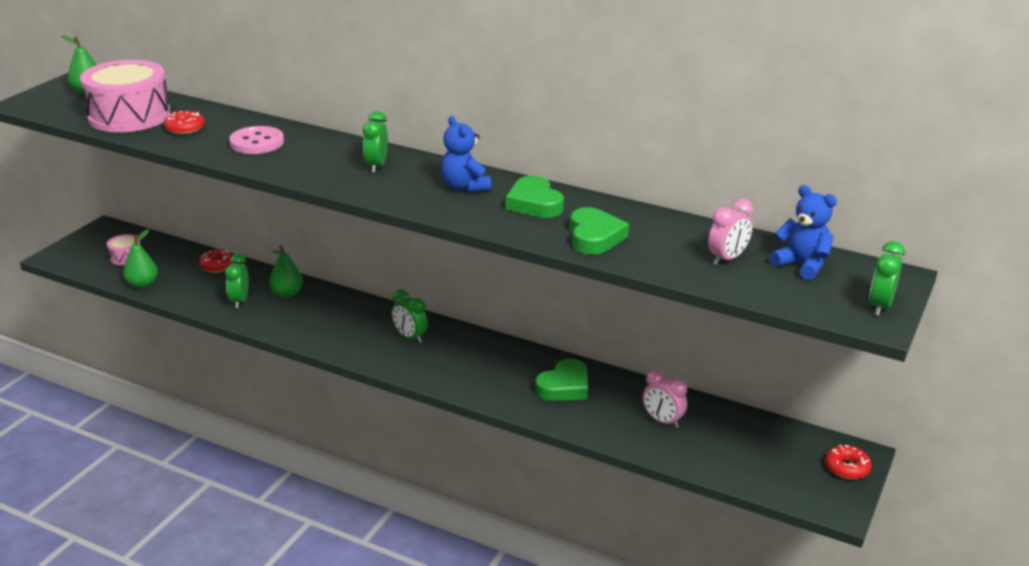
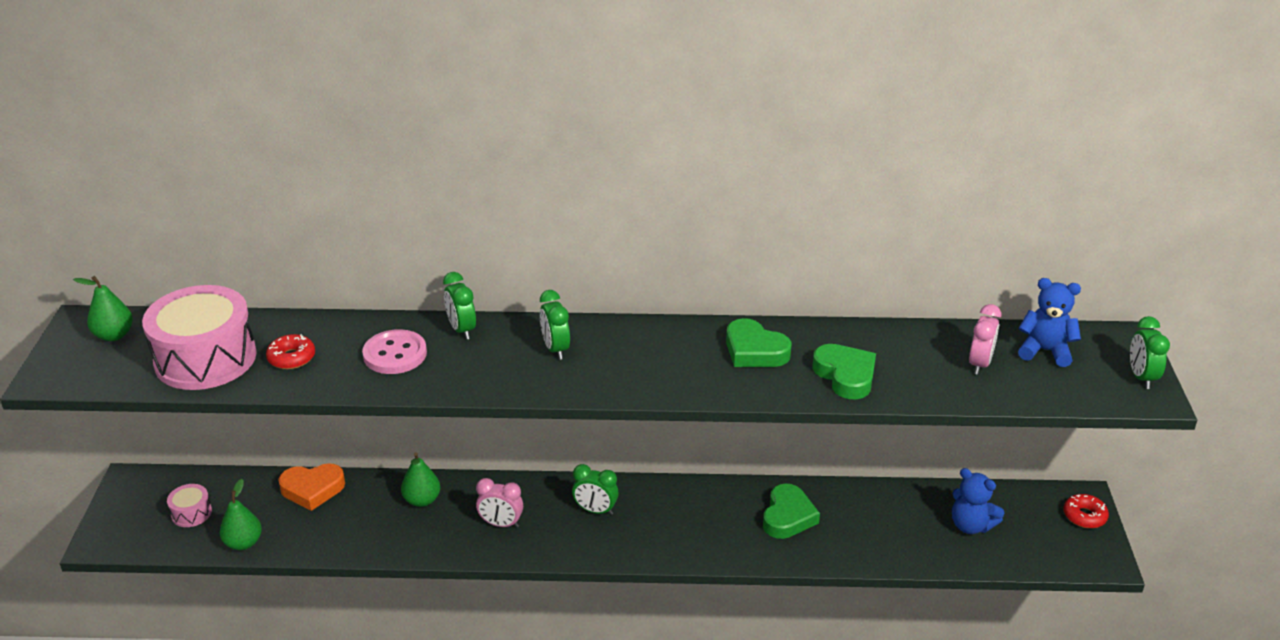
camera: 25 degrees left, 5 degrees up
red donut [199,249,235,273] -> orange heart [278,463,345,511]
green clock [225,254,249,308] -> green clock moved to [443,272,476,340]
blue teddy bear [441,116,491,192] -> blue teddy bear moved to [952,468,1004,534]
pink clock [643,370,687,428] -> pink clock moved to [476,478,523,528]

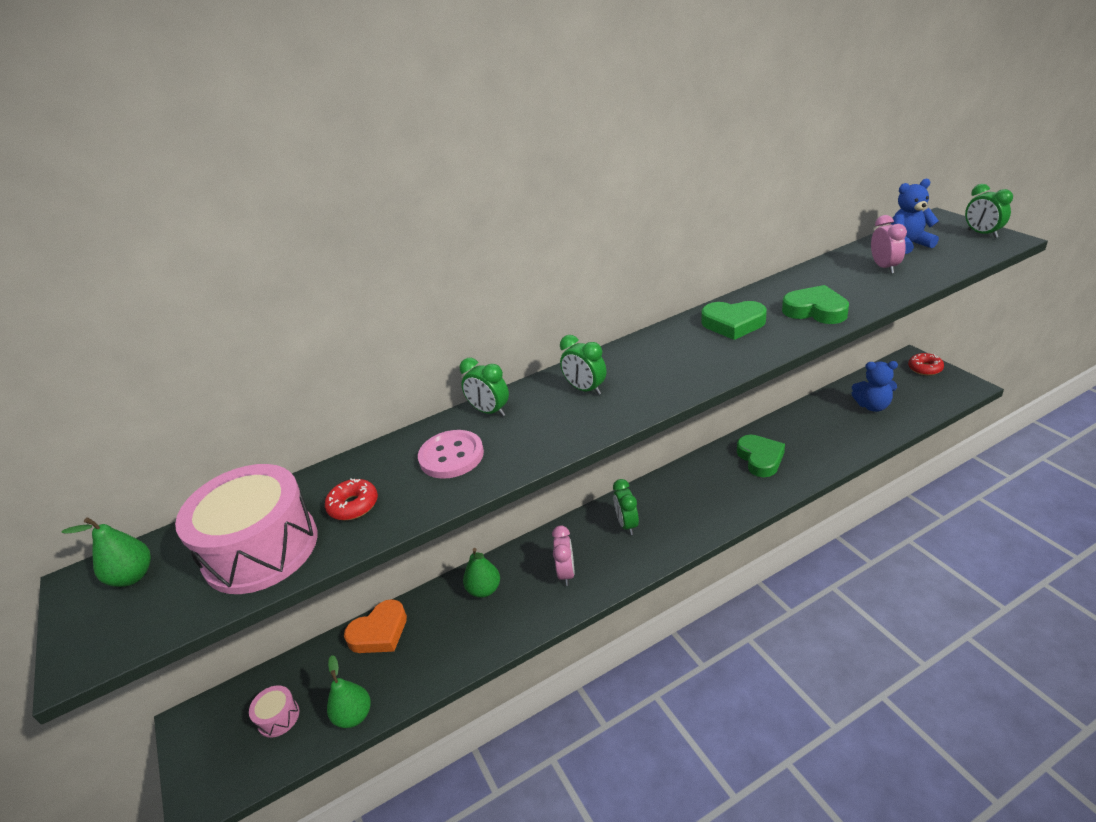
camera: 25 degrees left, 0 degrees up
pink clock [476,478,523,528] -> pink clock turned 75 degrees counterclockwise [552,526,575,586]
green clock [572,464,619,515] -> green clock turned 90 degrees clockwise [613,479,639,535]

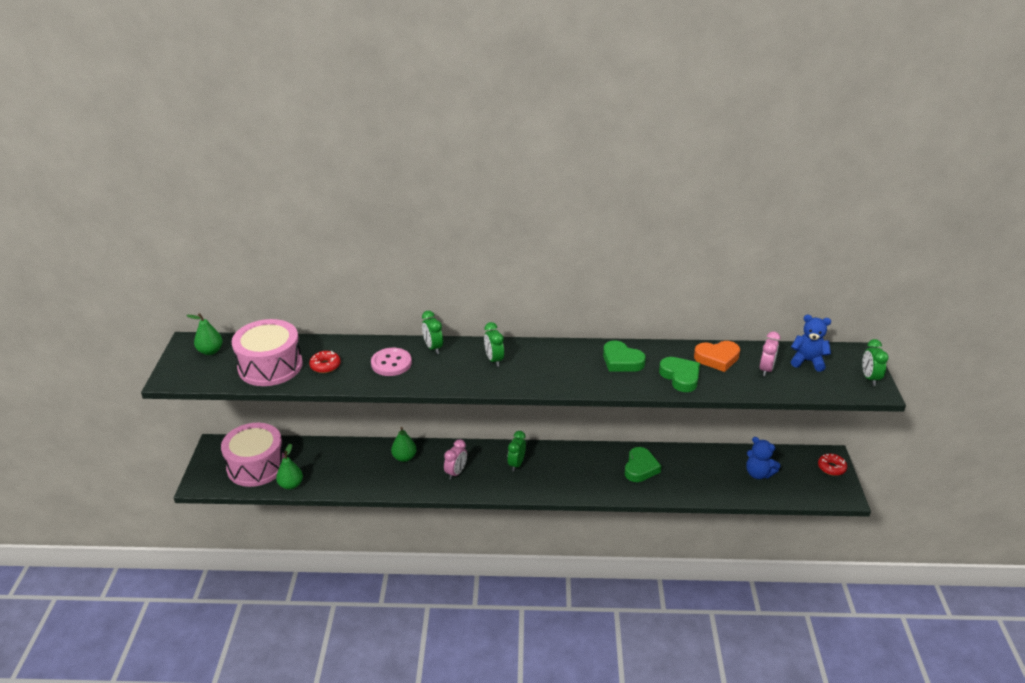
camera: 25 degrees right, 0 degrees up
pink drum [249,685,299,738] -> pink drum [221,423,285,487], size x2.28
orange heart [344,599,407,653] -> orange heart moved to [694,341,740,372]

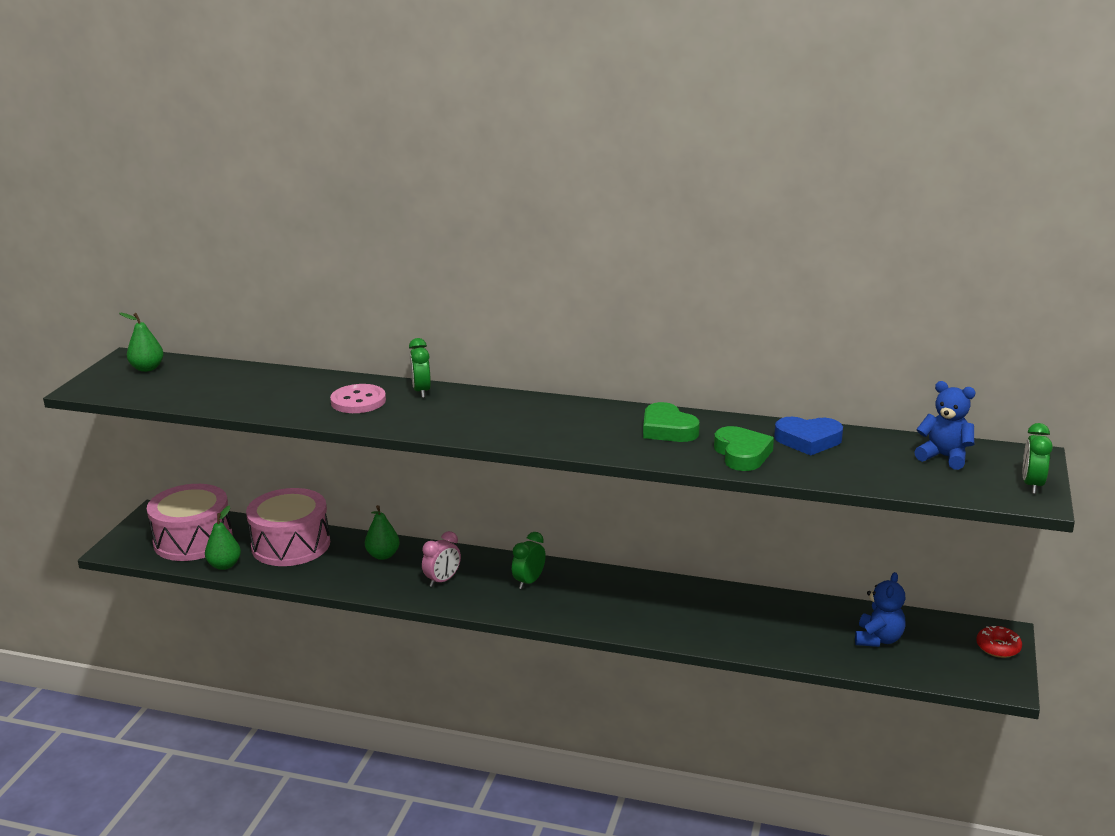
camera: 15 degrees right, 10 degrees down
pink drum [232,319,303,386] -> pink drum moved to [246,488,330,566]
red donut [309,351,341,373] -> none
green clock [484,322,504,367] -> none
green heart [625,447,661,482] -> none
orange heart [694,341,740,372] -> blue heart [774,417,843,456]
blue teddy bear [746,437,780,479] -> blue teddy bear turned 120 degrees counterclockwise [855,572,905,647]
pink clock [760,331,780,376] -> none

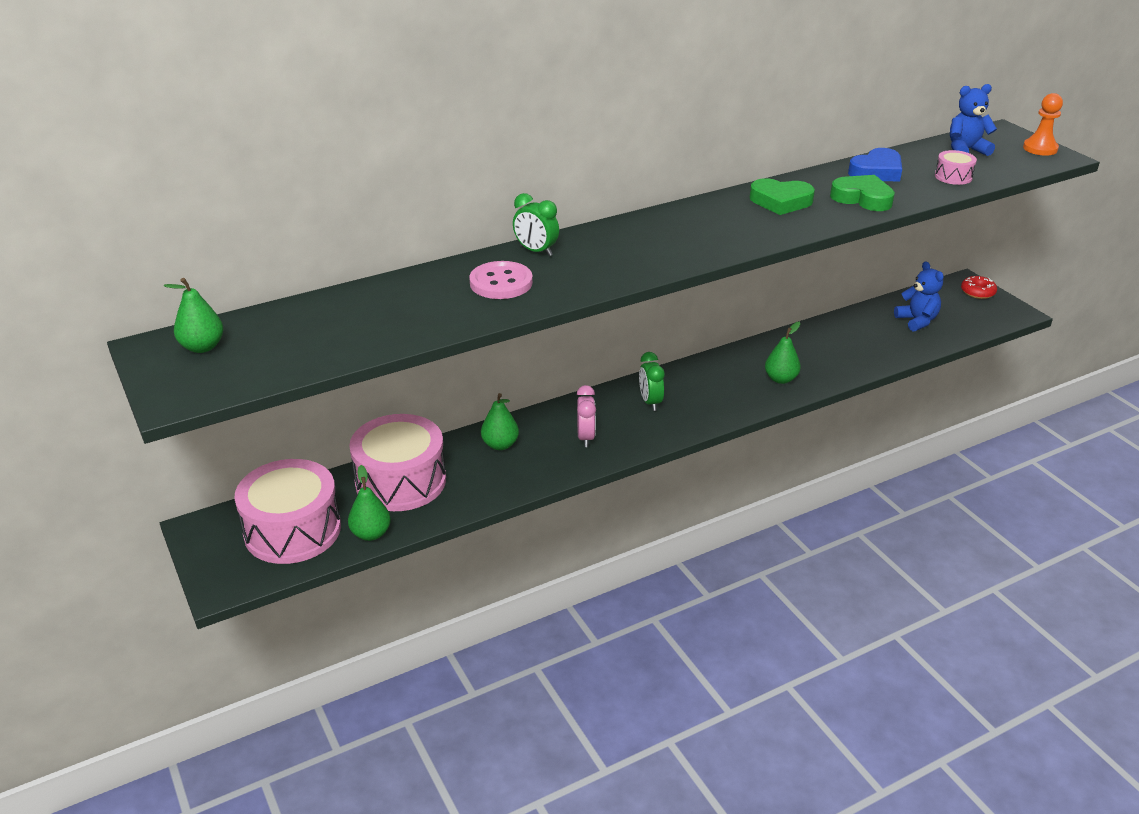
camera: 45 degrees left, 10 degrees up
green clock [1023,423,1053,494] -> orange pawn [1023,93,1063,156]
none -> green pear [765,322,801,384]
none -> pink drum [935,150,977,185]

